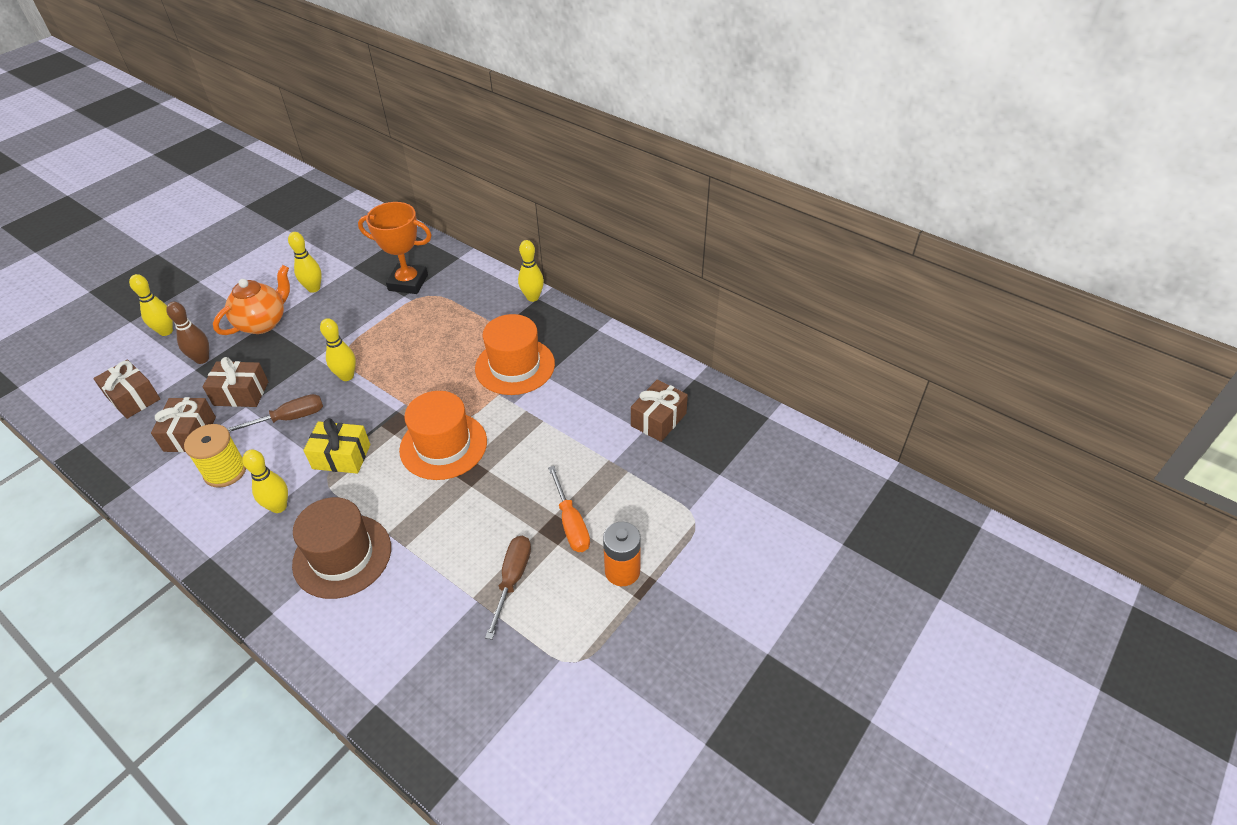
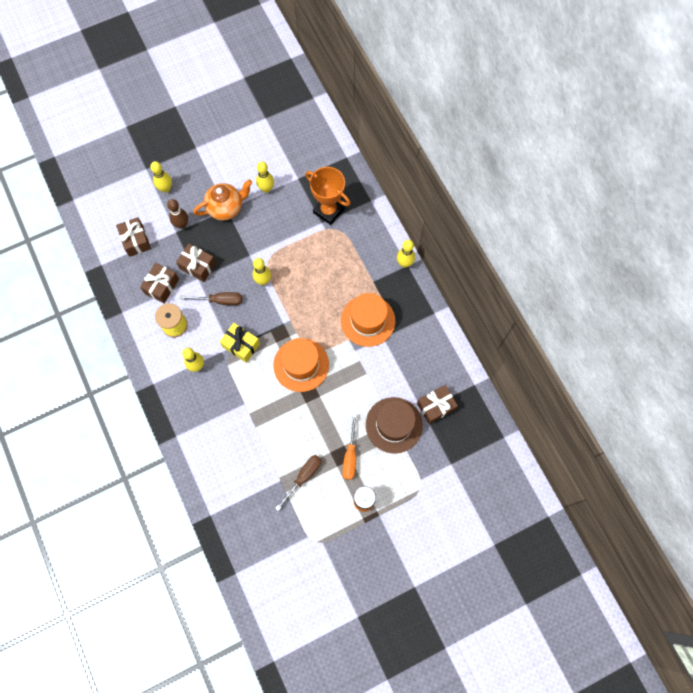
camera: 25 degrees right, 25 degrees up
brown hat [292,497,391,599] -> brown hat moved to [366,397,423,454]

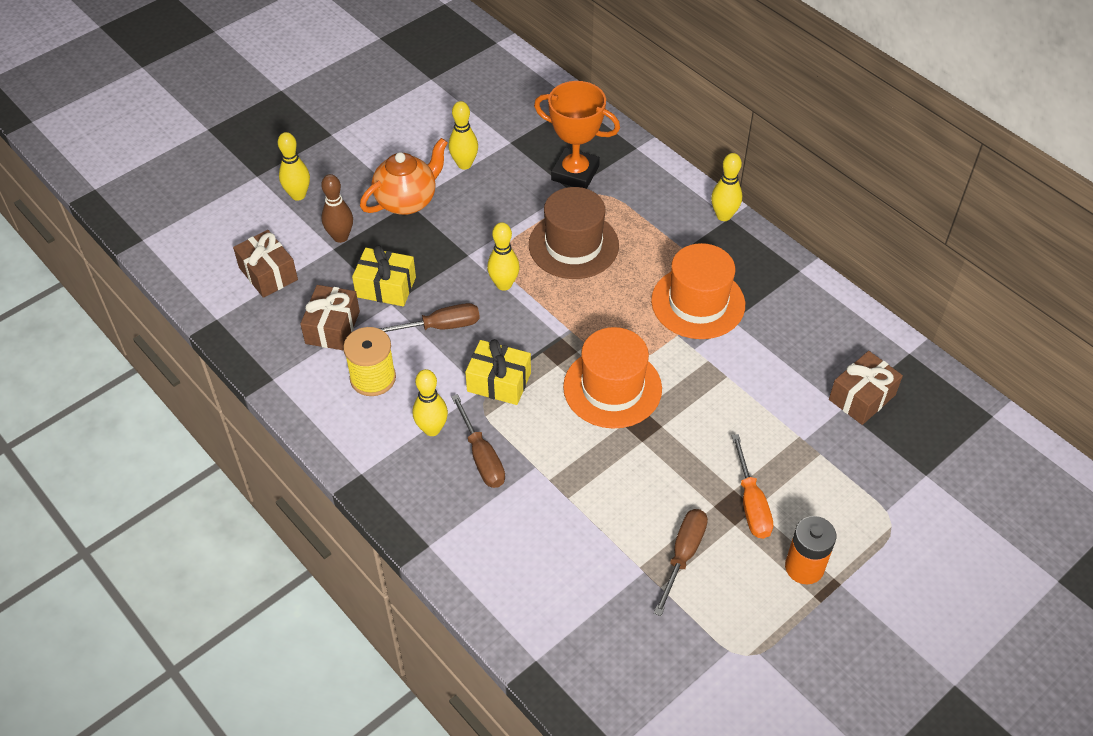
camera: 15 degrees left, 20 degrees down
brown gift [176,243,216,282] -> yellow gift [352,245,416,306]
brown hat [366,397,423,454] -> brown hat moved to [529,187,619,279]
none -> brown screwdriver [451,394,505,488]

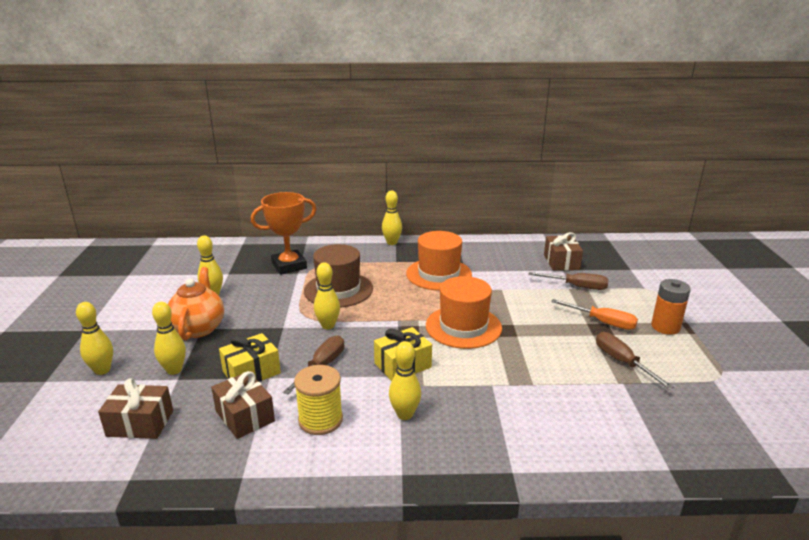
camera: 50 degrees left, 25 degrees down
brown bowling pin [321,174,353,243] -> yellow bowling pin [152,302,186,375]
brown screwdriver [451,394,505,488] -> brown screwdriver moved to [528,272,608,290]

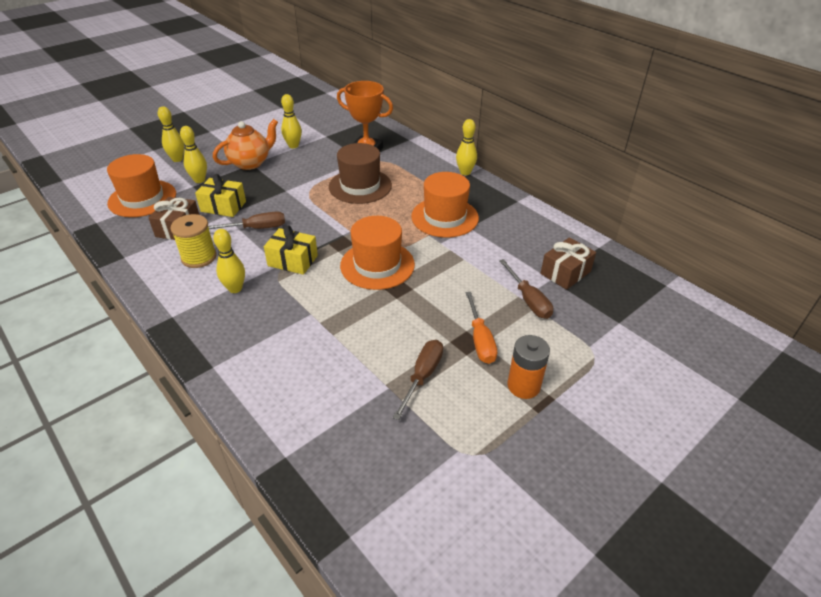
camera: 50 degrees right, 15 degrees up
brown gift [98,379,173,439] -> orange hat [107,154,176,217]
yellow bowling pin [314,262,340,329] -> none

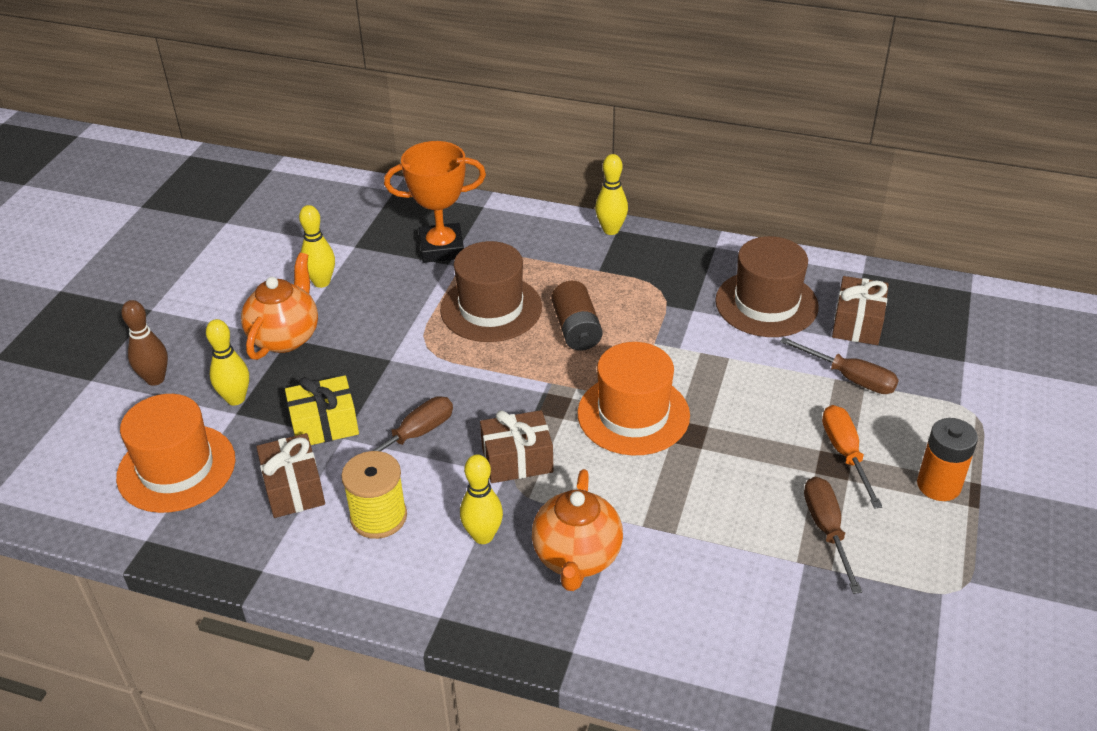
camera: 30 degrees left, 0 degrees up
yellow bowling pin [158,106,184,162] -> brown bowling pin [121,300,168,386]
yellow gift [264,225,318,275] -> brown gift [480,410,554,483]
orange hat [411,172,479,238] -> none
orange screwdriver [465,292,497,364] -> orange screwdriver turned 150 degrees counterclockwise [822,405,883,509]
none -> orange teapot [532,469,623,591]
none -> brown battery [551,281,603,351]
none -> brown hat [715,236,819,337]

